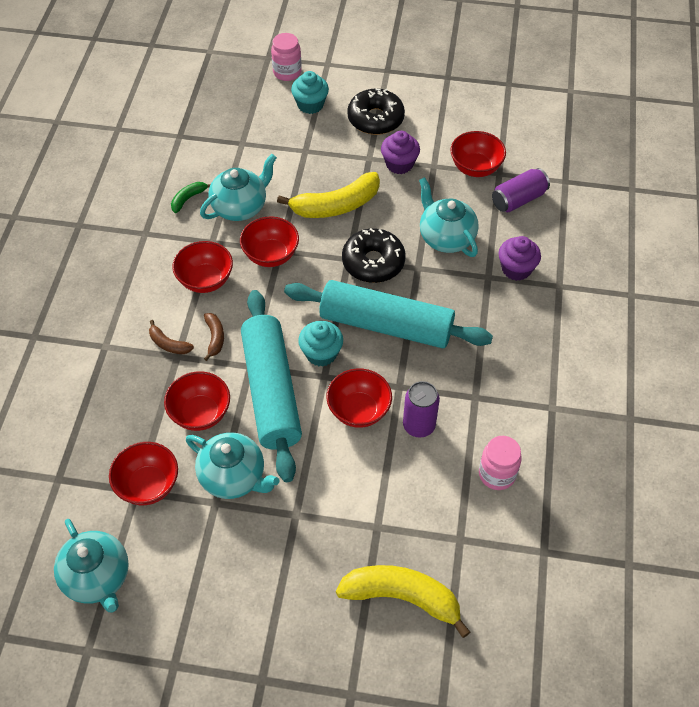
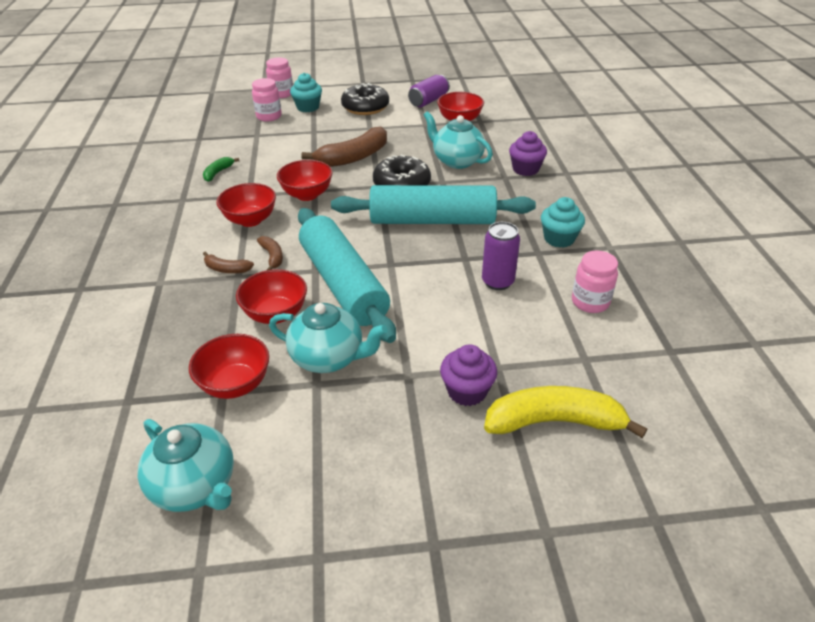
camera: 15 degrees left, 15 degrees down
turquoise teapot [200,154,277,221] -> none
yellow banana [277,172,380,218] -> brown banana [301,127,387,167]
turquoise cupcake [298,321,343,367] -> turquoise cupcake moved to [541,197,585,248]
red bowl [326,368,392,428] -> none
purple cupcake [381,131,420,174] -> purple cupcake moved to [440,344,497,406]
purple can [492,168,550,212] -> purple can moved to [408,75,450,107]
none -> pink jar [252,78,282,122]

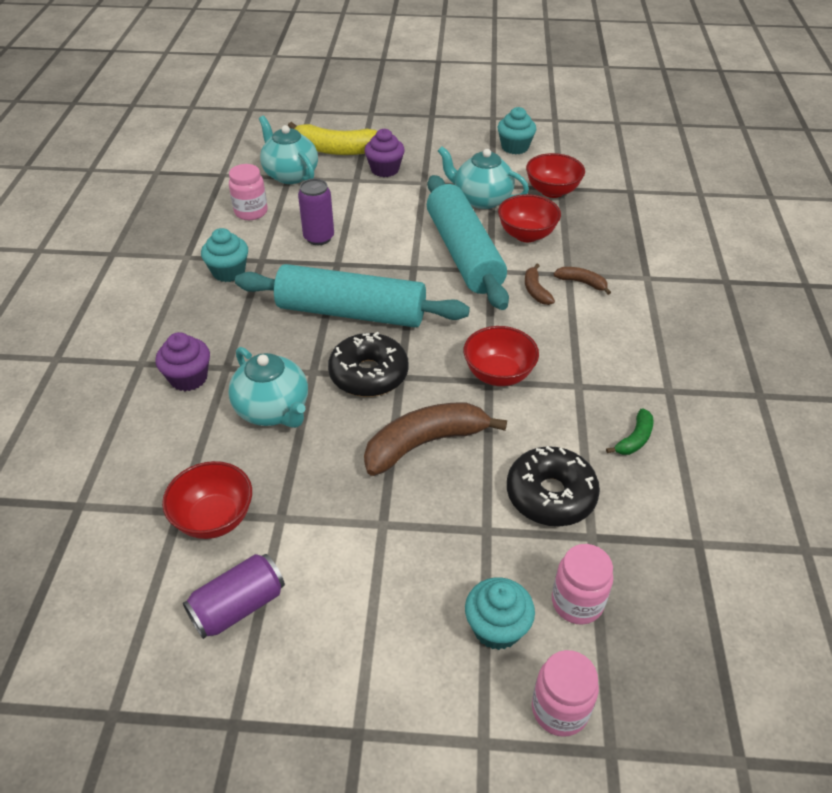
camera: 170 degrees left, 5 degrees up
turquoise teapot [138,419,234,512] -> turquoise teapot moved to [259,116,318,184]
red bowl [216,183,276,227] -> none
black donut [341,83,389,115] -> black donut moved to [507,446,600,526]
none -> turquoise cupcake [498,107,536,154]

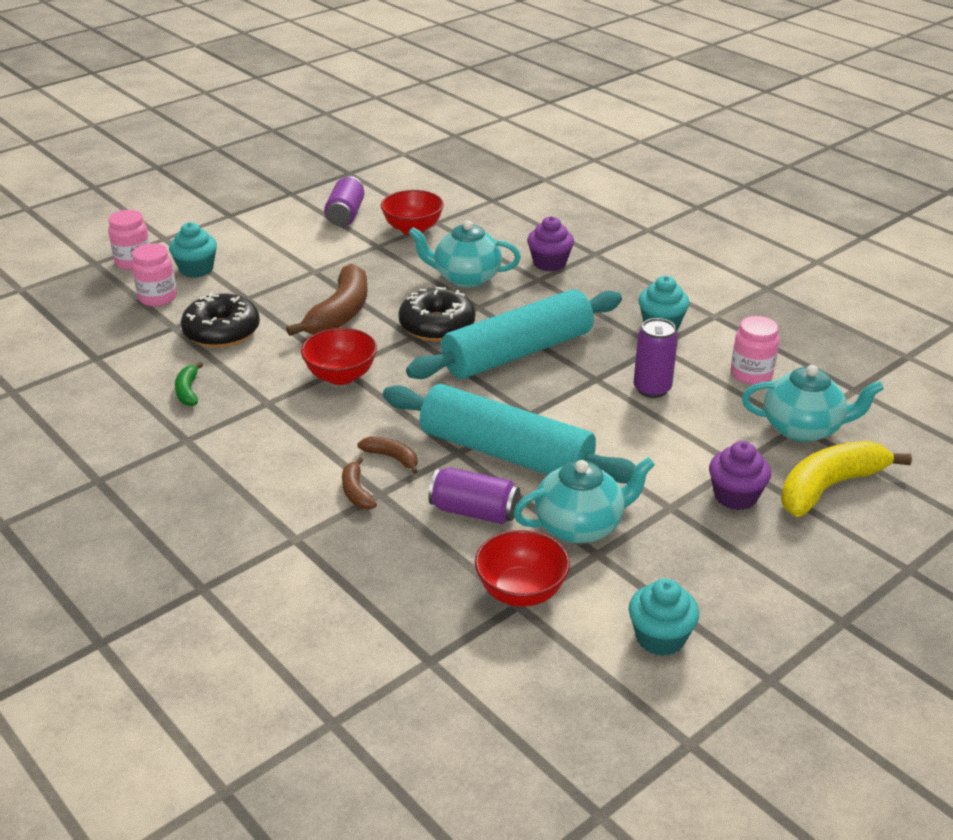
camera: 135 degrees right, 10 degrees down
red bowl [498,194,561,242] -> purple can [428,467,520,524]
brown banana [554,267,611,295] -> brown banana turned 90 degrees clockwise [342,457,377,510]

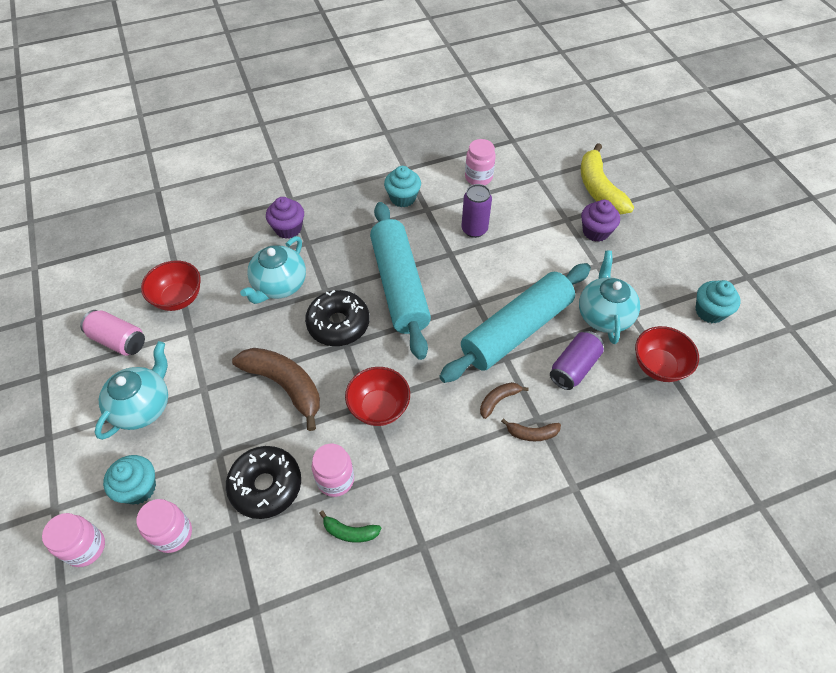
camera: 70 degrees left, 20 degrees up
purple can [324,176,364,227] -> pink can [80,310,145,356]
turquoise teapot [742,365,884,442] -> turquoise teapot moved to [95,341,168,440]
none -> pink jar [312,444,354,497]

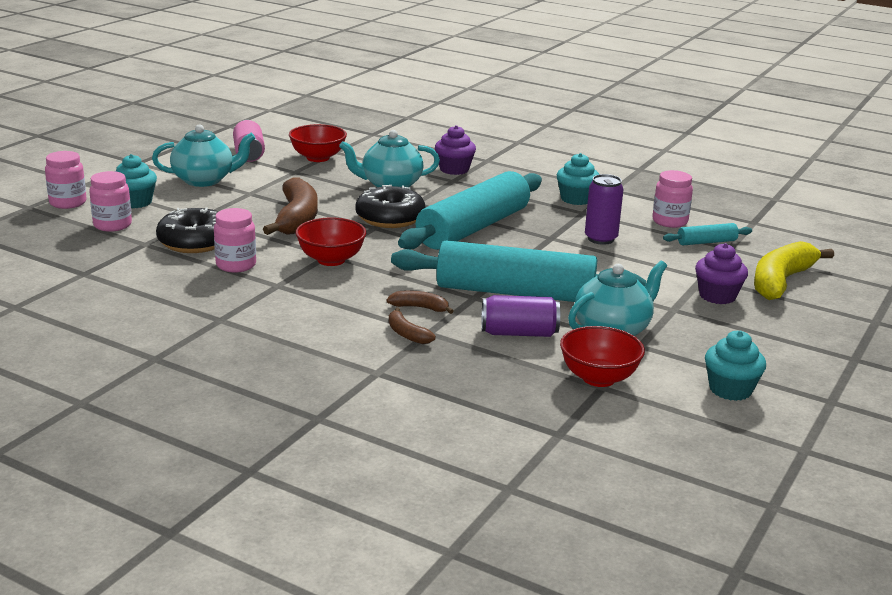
camera: 50 degrees right, 30 degrees down
green banana [319,511,382,543] -> none
none -> turquoise rolling pin [663,223,752,245]

